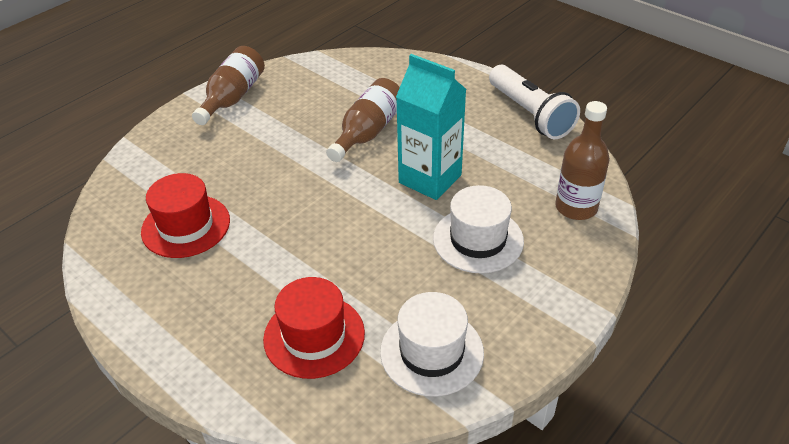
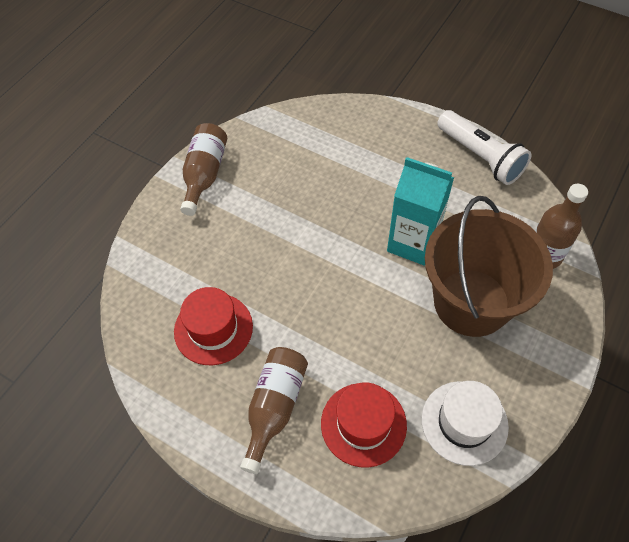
camera: 10 degrees left, 15 degrees up
brown bottle [326,78,400,162] -> brown bottle moved to [240,347,308,474]
white hat [433,185,524,274] -> brown bucket [425,196,553,337]

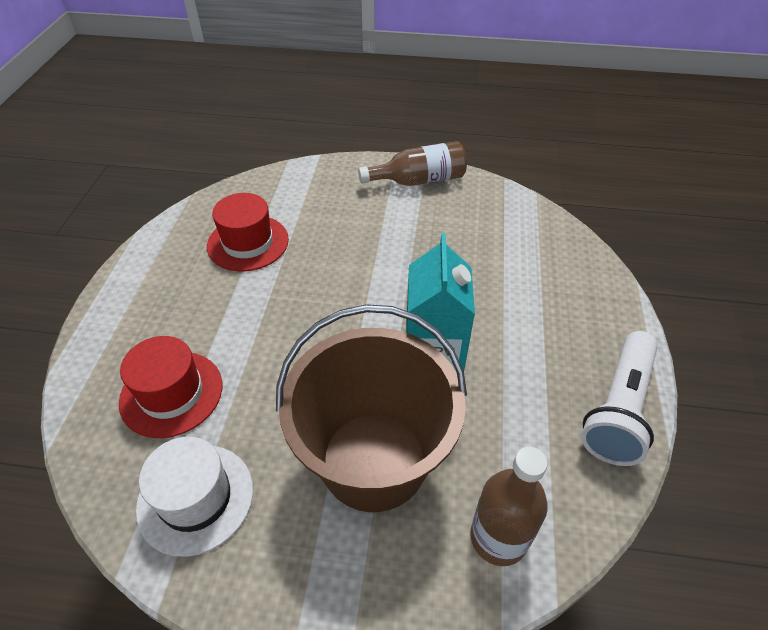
camera: 65 degrees right, 10 degrees down
brown bottle [240,347,308,474] -> none

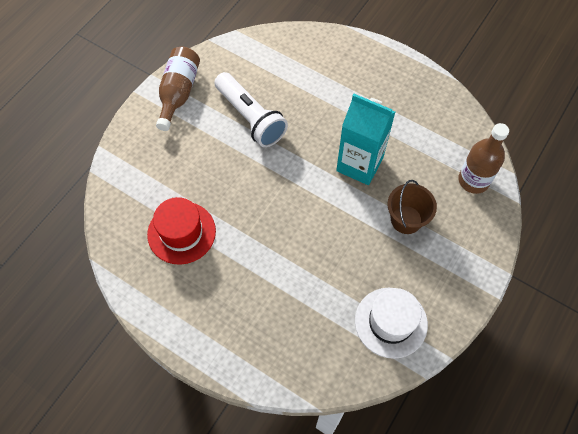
camera: 65 degrees left, 15 degrees up
red hat [119,336,222,438] -> none
brown bucket [276,304,467,512] -> brown bucket [388,180,437,234], size x0.48
white flashlight [581,331,658,466] -> white flashlight moved to [214,72,288,147]

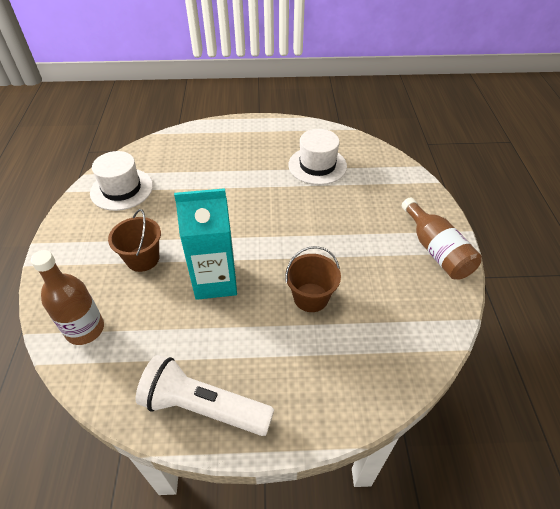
camera: 145 degrees right, 15 degrees down
red hat [147,197,216,265] -> white hat [288,129,347,185]
white flashlight [214,72,288,147] -> white flashlight moved to [136,355,274,436]
none -> brown bucket [285,246,341,312]

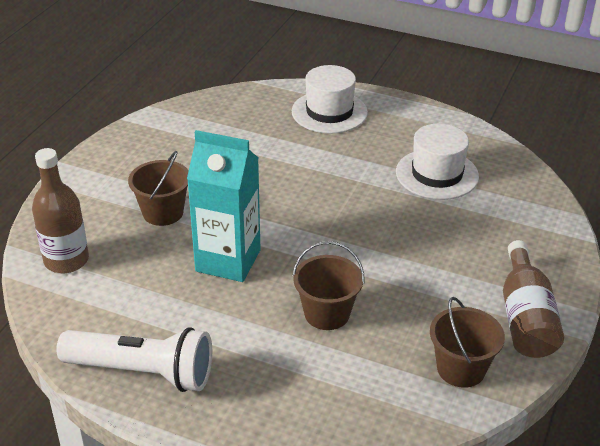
camera: 25 degrees right, 10 degrees down
white hat [90,151,153,211] -> white hat moved to [292,65,368,134]
white flashlight [136,355,274,436] -> white flashlight turned 150 degrees clockwise [56,327,212,392]
none -> brown bucket [430,297,505,388]

